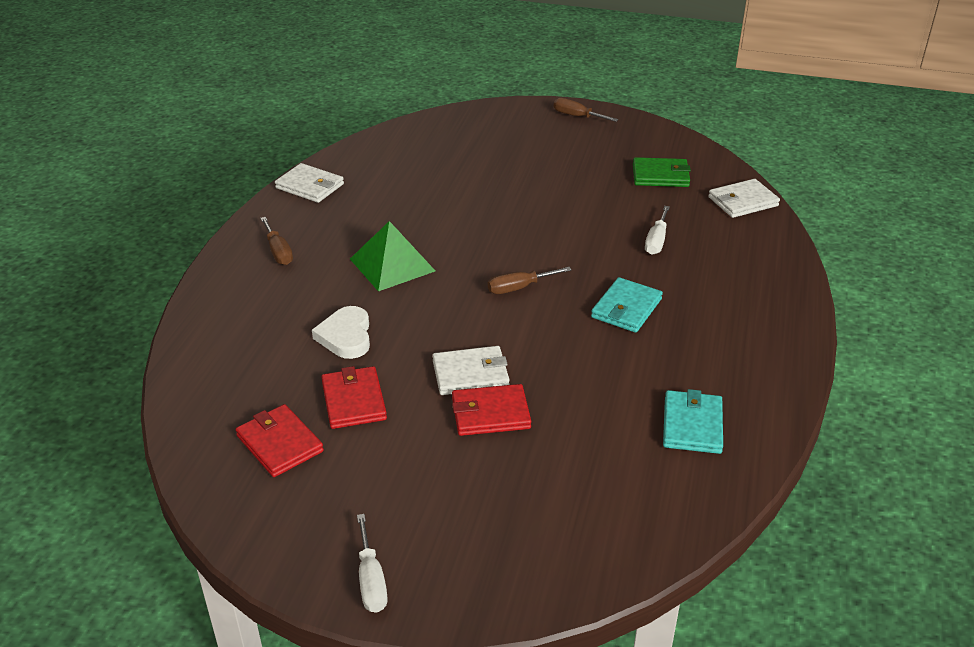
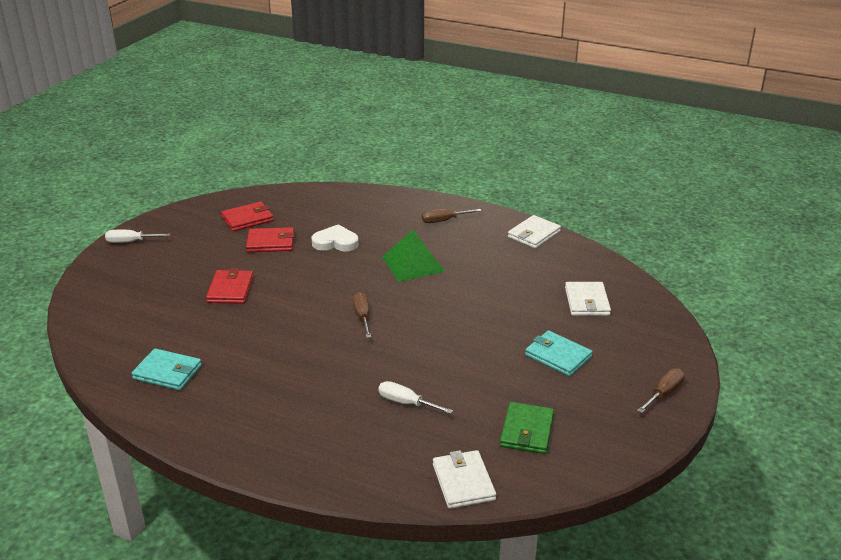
camera: 100 degrees right, 5 degrees down
white wallet [432,346,510,395] -> white wallet moved to [565,282,611,316]
turquoise wallet [591,277,663,333] -> turquoise wallet moved to [525,330,592,376]

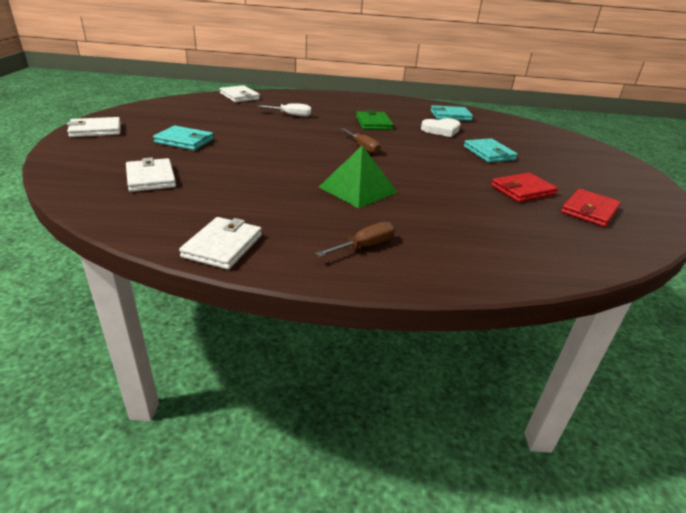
camera: 155 degrees right, 0 degrees up
white screwdriver [105,230,170,243] -> none
red wallet [206,268,253,304] -> turquoise wallet [464,138,518,162]
white heart [312,224,359,251] -> white heart moved to [421,118,461,137]
green wallet [500,402,554,454] -> green wallet moved to [356,110,394,130]
brown screwdriver [637,368,685,413] -> white wallet [67,117,121,137]

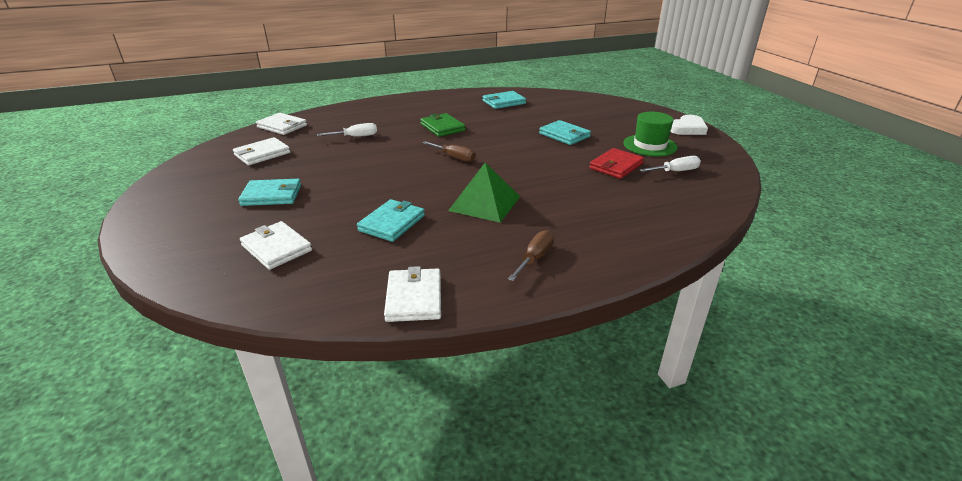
camera: 20 degrees left, 0 degrees up
white wallet [67,117,121,137] -> white wallet moved to [233,137,290,165]
white heart [421,118,461,137] -> white heart moved to [670,115,708,135]
red wallet [561,189,621,227] -> white screwdriver [640,156,701,172]
none -> turquoise wallet [357,199,425,242]
none -> green hat [623,112,678,156]

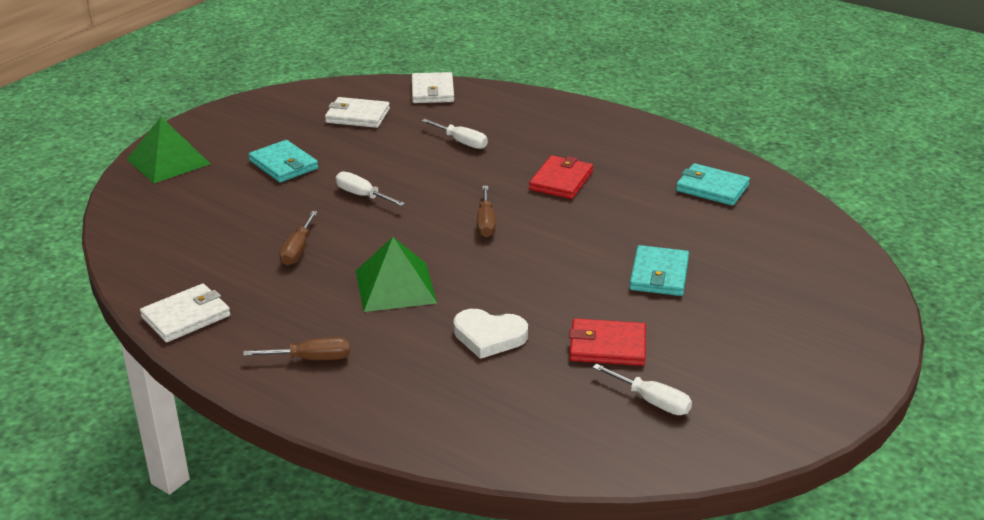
camera: 55 degrees right, 0 degrees up
white wallet [240,221,312,270] -> none
turquoise wallet [357,199,425,242] -> brown screwdriver [279,211,318,266]
green wallet [420,113,466,137] -> red wallet [529,155,593,199]
green hat [623,112,678,156] -> none
white heart [670,115,708,135] -> white heart moved to [453,309,528,359]
none -> green pyramid [127,117,210,183]
none -> white screwdriver [335,171,405,206]

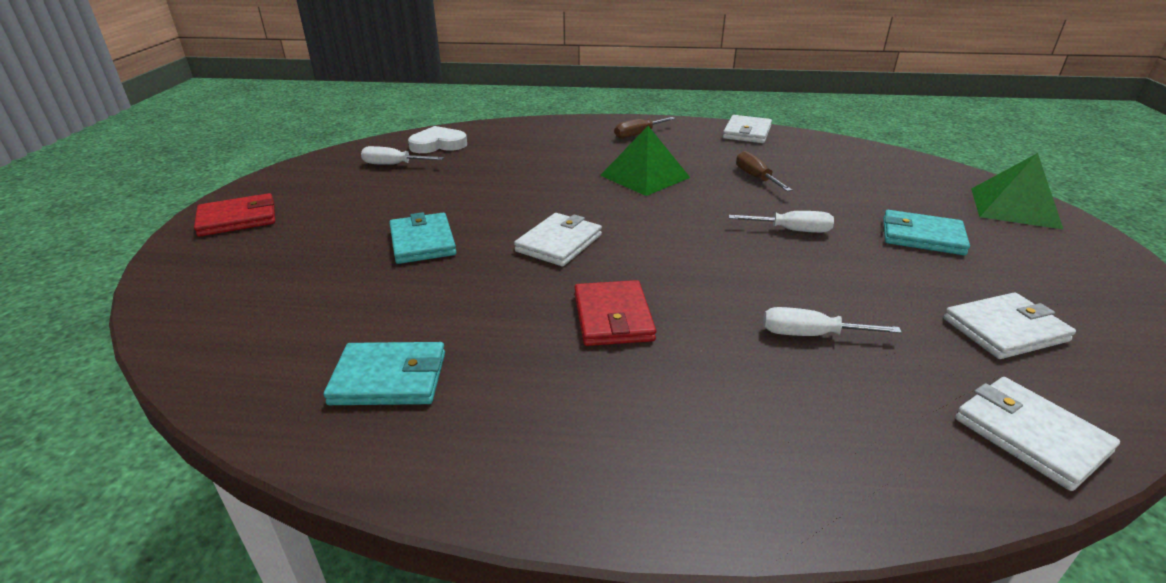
camera: 150 degrees right, 0 degrees up
white heart [453,309,528,359] -> white heart moved to [408,126,467,153]
brown screwdriver [477,186,496,238] -> none
red wallet [569,318,646,366] -> red wallet moved to [194,193,275,237]
none -> white wallet [514,213,602,266]

